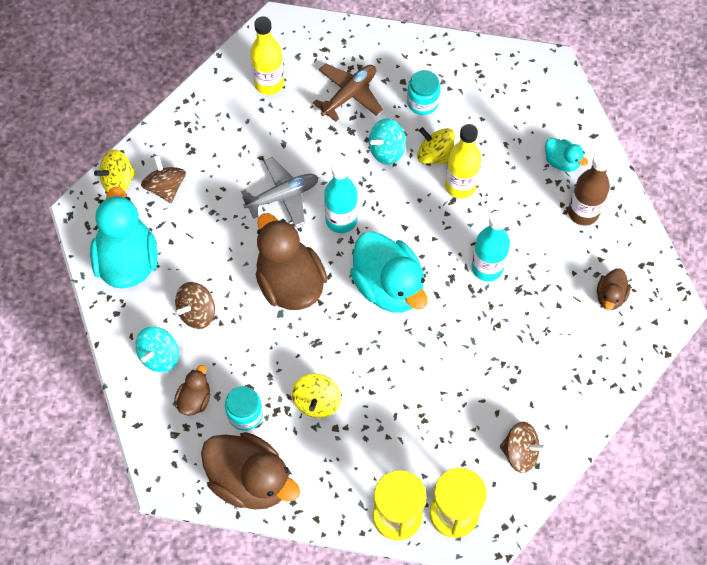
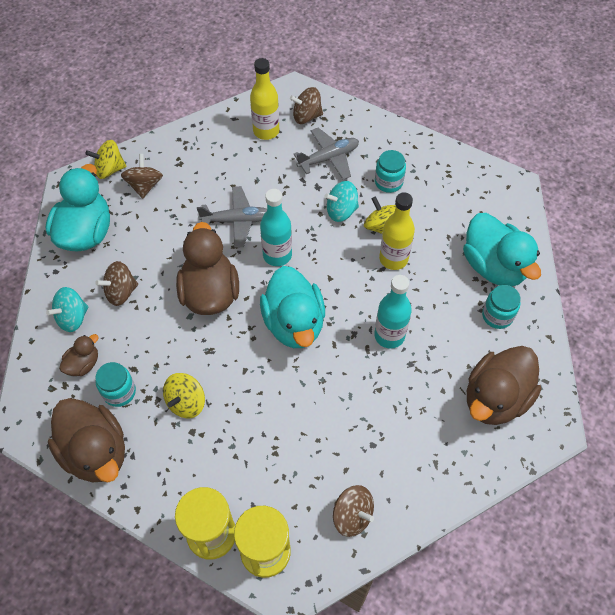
camera: 20 degrees right, 5 degrees down
brown plane [313,63,383,122] -> grey plane [294,128,359,180]
turquoise duck [545,138,588,172] -> turquoise duck [463,213,541,286], size x2.05
brown bottle [568,152,611,226] -> turquoise jar [482,285,521,329]
brown duck [597,268,631,310] -> brown duck [467,346,541,425], size x2.05
none -> brown spinning top [290,87,323,124]

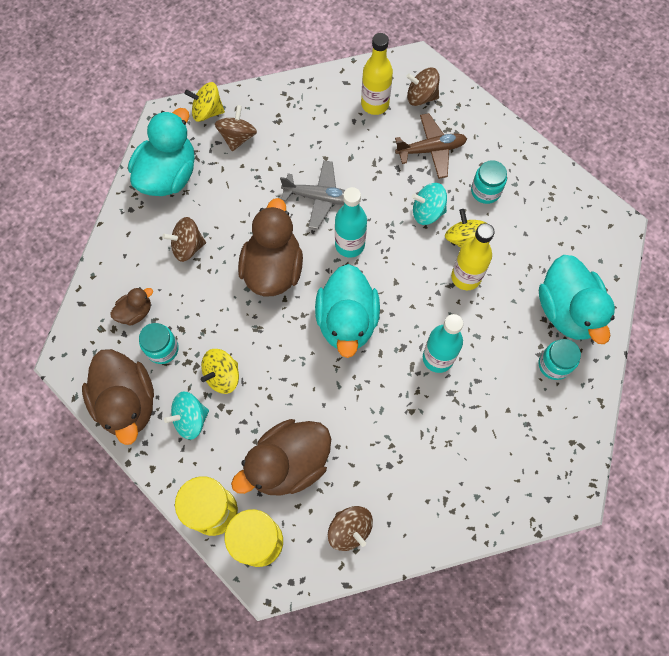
camera: 15 degrees right, 10 degrees up
turquoise spinning top [46,287,88,332] -> turquoise spinning top moved to [164,391,209,440]
grey plane [294,128,359,180] -> brown plane [395,113,467,179]
brown duck [467,346,541,425] -> brown duck moved to [231,419,331,496]

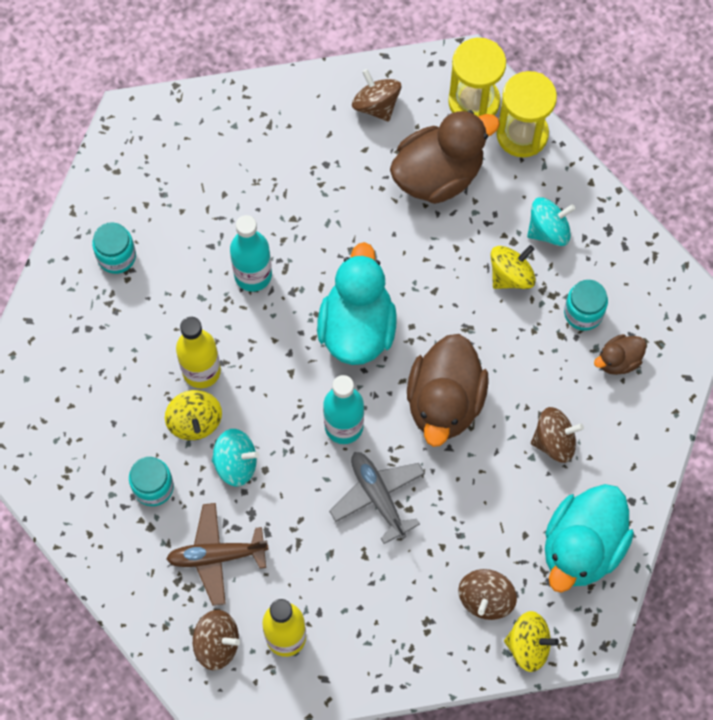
camera: 175 degrees left, 0 degrees up
brown duck [82,349,154,445] -> none
grey plane [280,160,345,229] -> grey plane turned 45 degrees clockwise [329,452,425,544]
turquoise duck [539,255,615,344] -> none

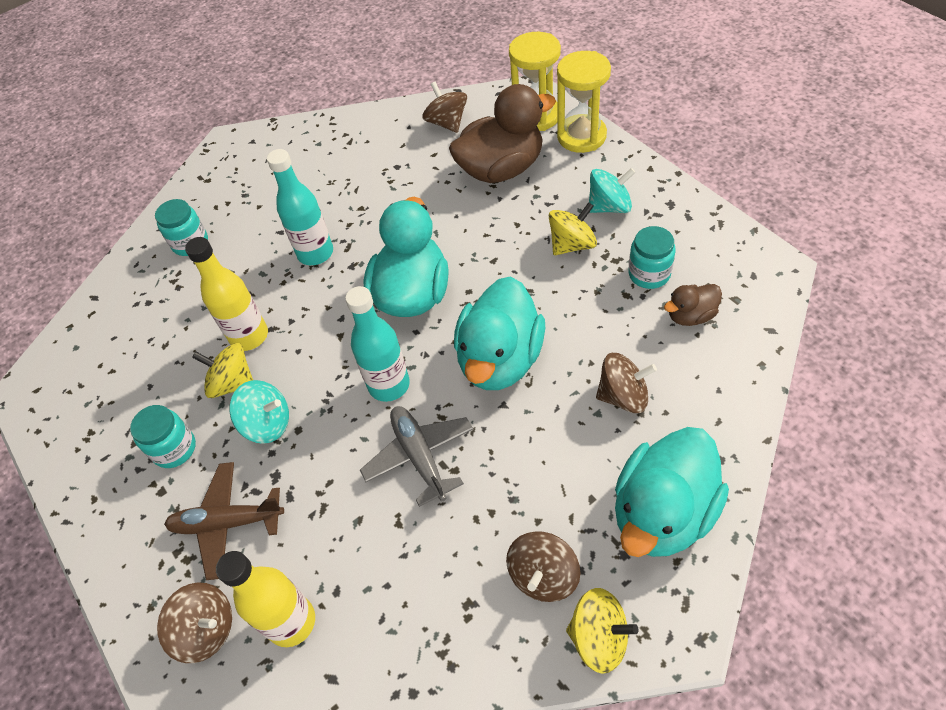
camera: 10 degrees right, 15 degrees down
yellow spinning top [165,390,222,440] -> yellow spinning top turned 120 degrees clockwise [192,343,253,398]
brown duck [407,334,489,447] -> turquoise duck [454,276,545,390]

